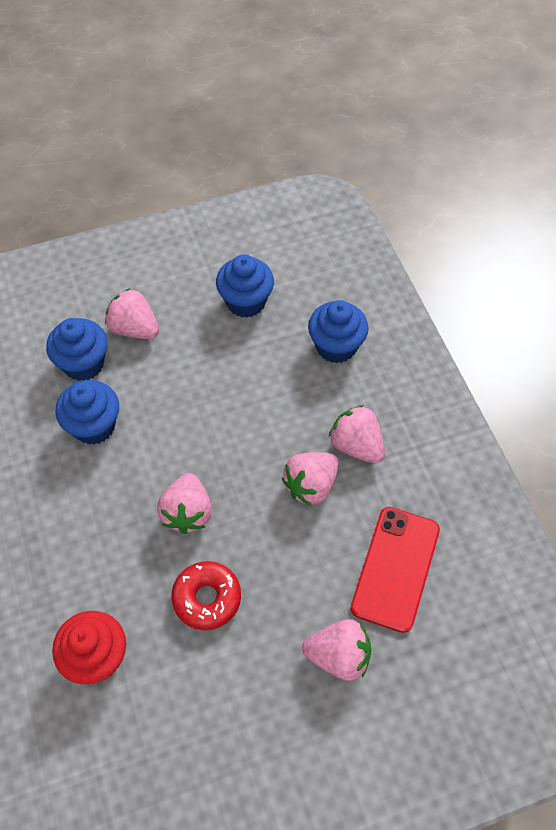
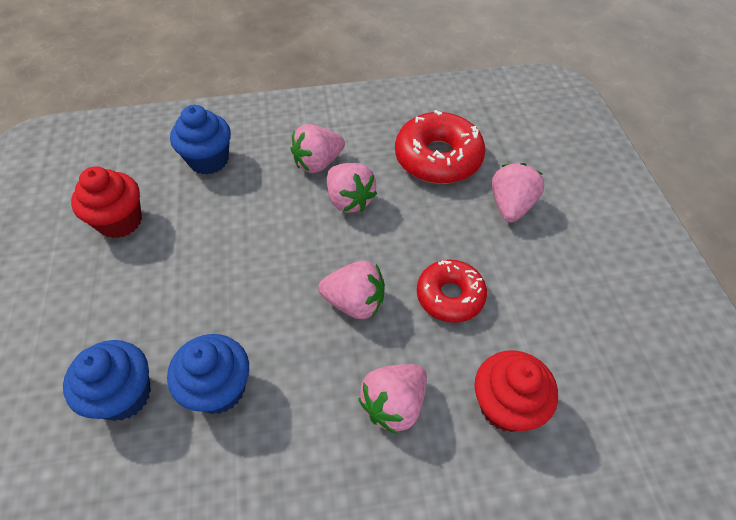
camera: 80 degrees left, 5 degrees down
pink strawberry [105,288,159,339] -> pink strawberry moved to [358,364,427,434]
blue cupcake [216,255,274,318] -> red cupcake [71,167,142,238]
red phone [351,507,440,633] -> red donut [395,110,485,184]

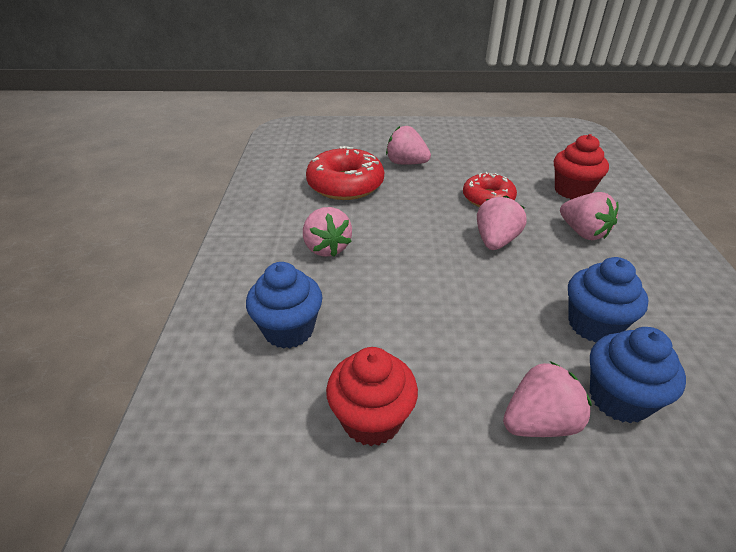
camera: 80 degrees left, 15 degrees down
pink strawberry [327,163,377,213] -> pink strawberry moved to [503,361,592,437]

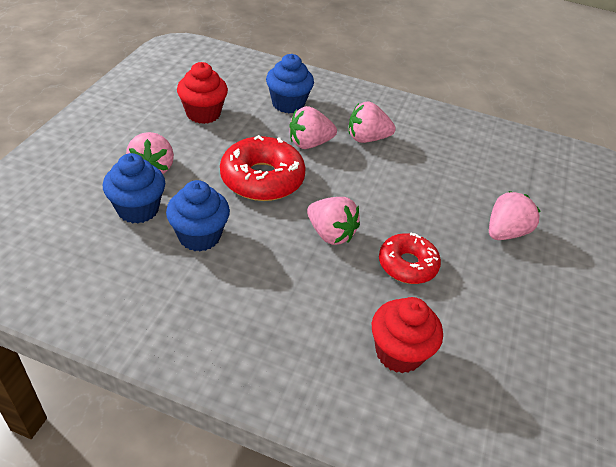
camera: 105 degrees right, 5 degrees up
red donut [306,146,384,200] -> red donut moved to [220,135,306,201]
pink strawberry [560,192,619,240] -> pink strawberry moved to [290,106,337,149]

